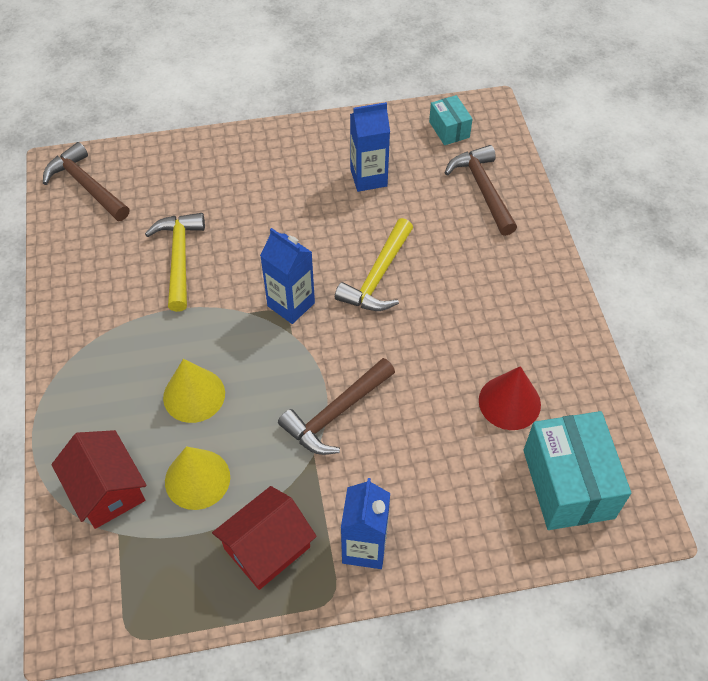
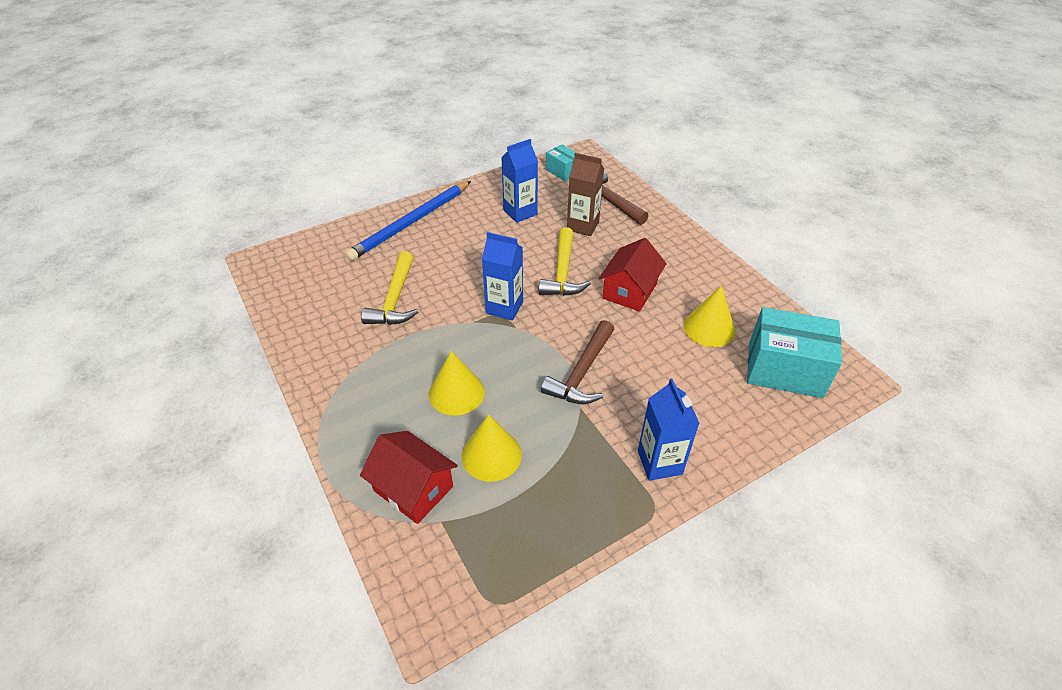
camera: 20 degrees left, 10 degrees down
brown hammer [43,142,130,221] -> none
yellow hammer [145,213,205,312] -> yellow hammer turned 150 degrees counterclockwise [361,251,418,325]
red house [212,486,317,590] -> red house moved to [599,238,667,312]
red cone [479,366,541,430] -> yellow cone [683,285,735,347]
turquoise box [523,411,631,530] -> turquoise box turned 45 degrees counterclockwise [747,307,842,398]
none -> blue pencil [345,181,471,261]
none -> brown carton [567,153,604,236]

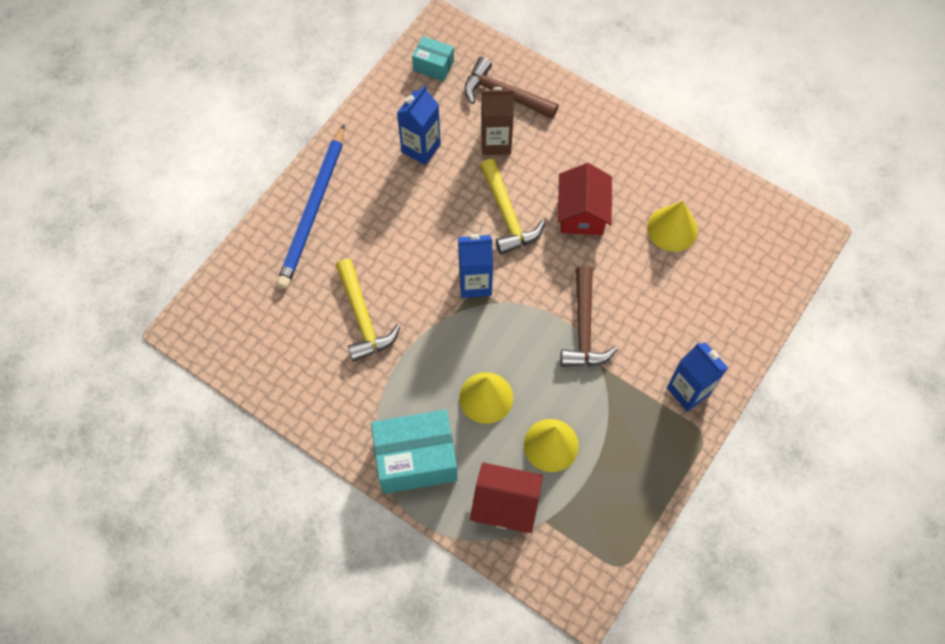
camera: 25 degrees left, 20 degrees up
turquoise box [747,307,842,398] -> turquoise box moved to [371,410,458,494]

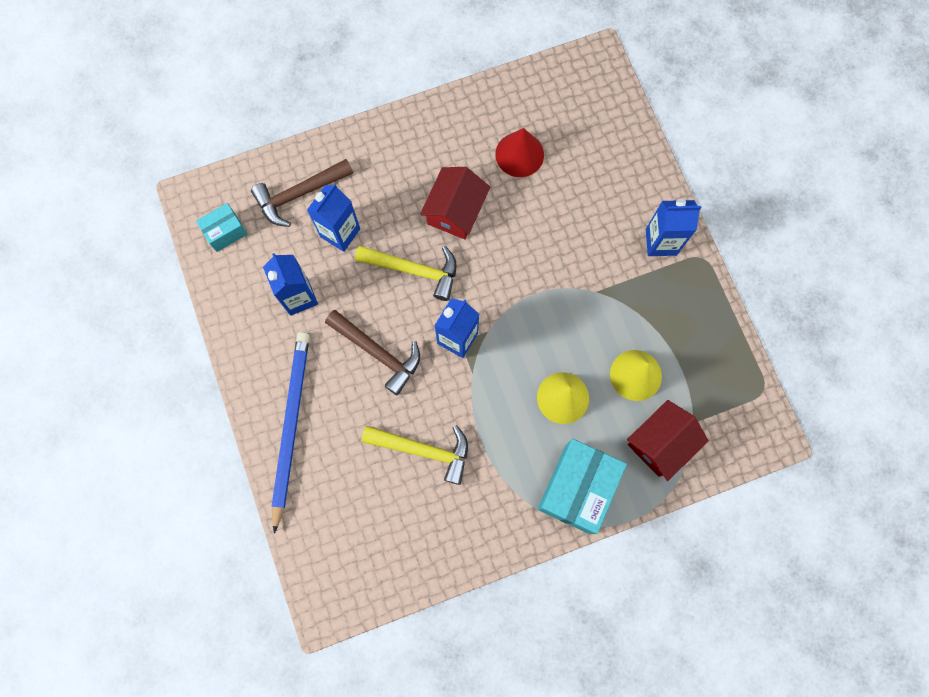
camera: 55 degrees left, 10 degrees up
blue pencil [277,125,345,289] -> blue pencil turned 135 degrees counterclockwise [271,332,309,534]
brown carton [481,87,514,155] -> blue carton [307,184,360,252]
red house [558,163,612,235] -> red house turned 75 degrees clockwise [420,167,490,239]
brown hammer [560,266,618,367] -> brown hammer moved to [325,310,420,396]
yellow cone [647,201,698,252] -> red cone [495,128,544,177]

